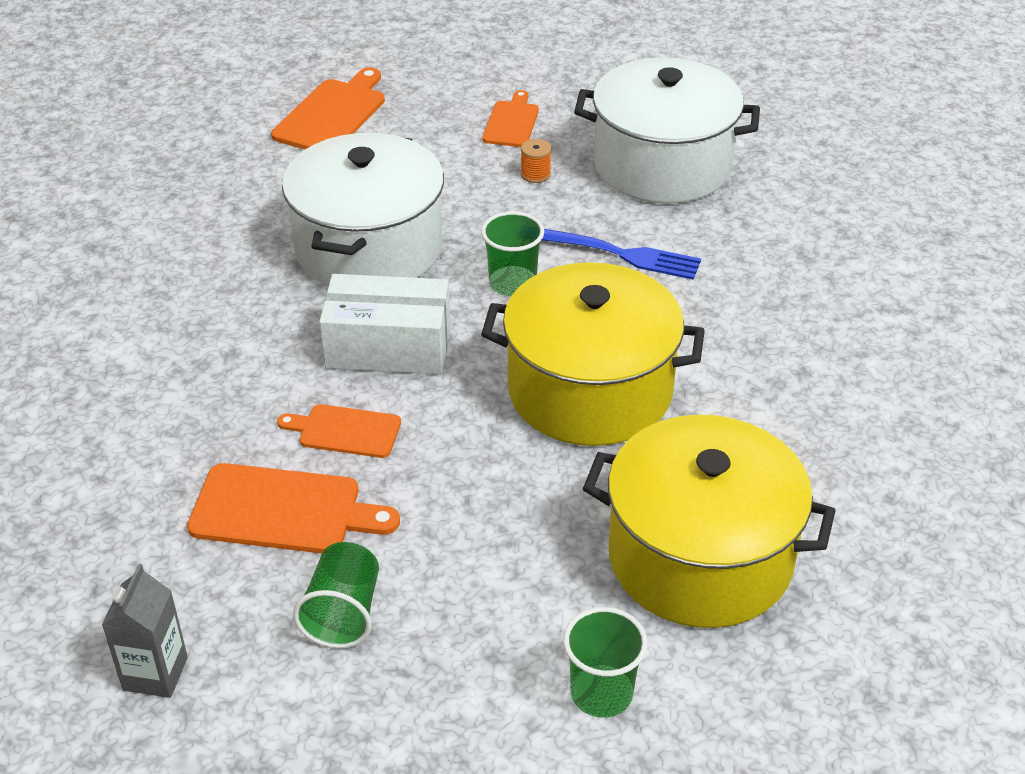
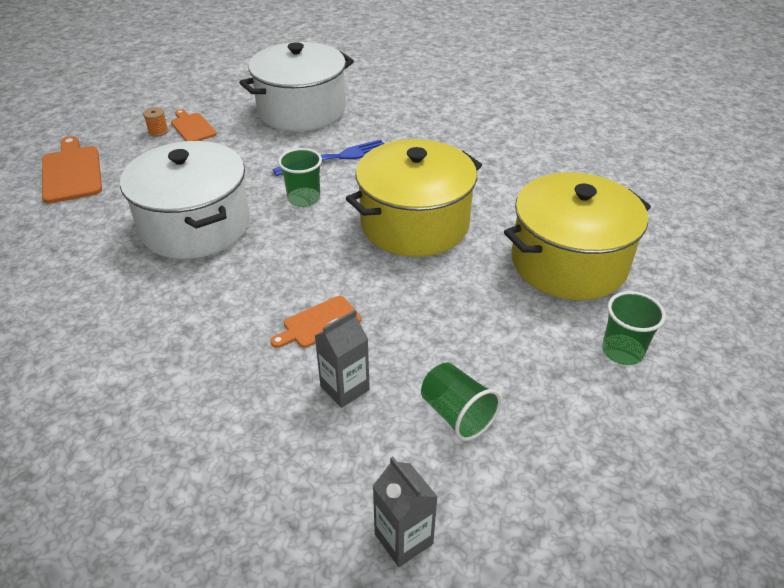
camera: 45 degrees left, 0 degrees up
orange cutting board [187,463,400,553] -> grey carton [315,310,370,408]
white box [319,274,451,374] -> none
orange spool [521,139,551,183] -> orange spool moved to [143,107,169,137]

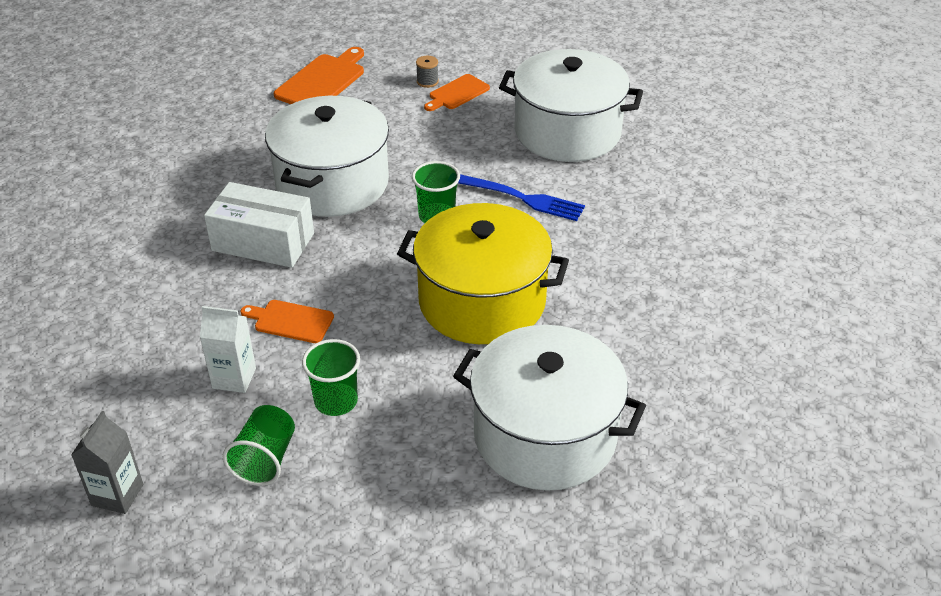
camera: 50 degrees right, 0 degrees up
orange spool [143,107,169,137] -> grey spool [416,56,439,88]
orange cutting board [171,109,217,141] -> orange cutting board turned 150 degrees counterclockwise [424,74,490,111]
grey carton [315,310,370,408] -> white carton [200,306,256,393]
yellow pot [504,172,651,300] -> white pot [453,325,646,491]
green cup [602,291,666,365] -> green cup moved to [302,339,360,416]
none -> white box [204,182,314,268]

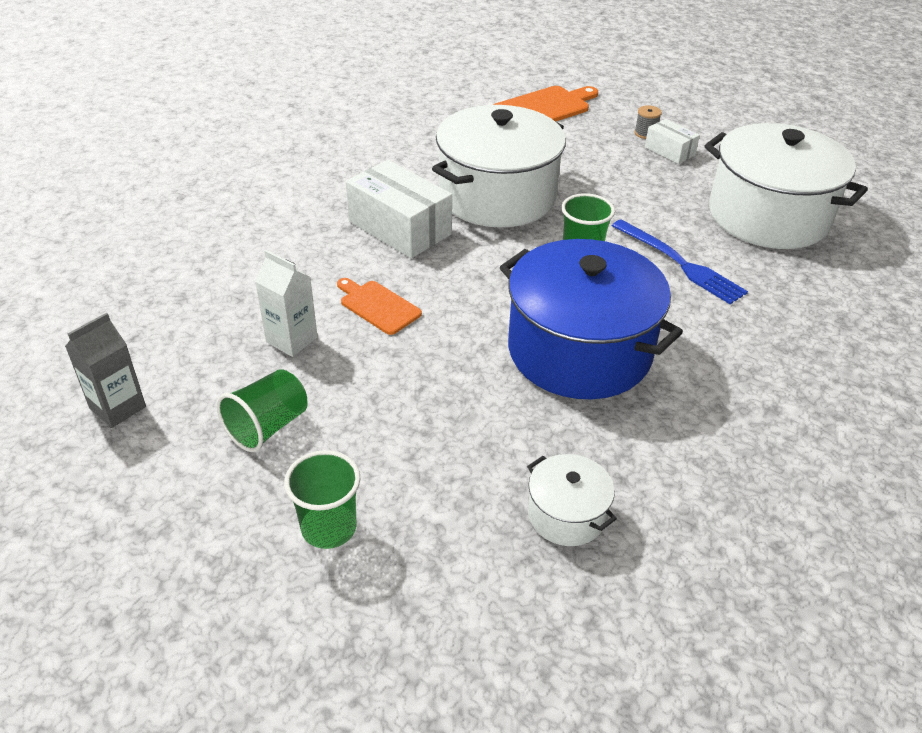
camera: 25 degrees right, 0 degrees up
green cup [302,339,360,416] -> green cup moved to [284,450,360,549]
yellow pot [397,203,569,344] -> blue pot [500,239,683,399]
orange cutting board [424,74,490,111] -> white box [645,119,700,164]
white pot [453,325,646,491] -> white pot [527,454,617,546], size x0.46

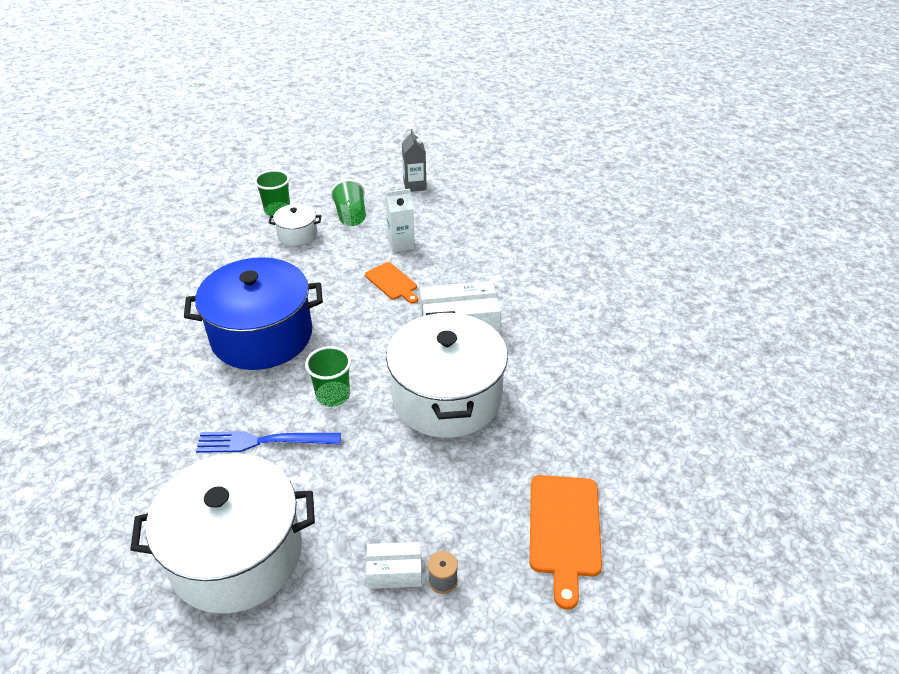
camera: 130 degrees right, 0 degrees up
orange cutting board [337,278,422,335] -> orange cutting board turned 60 degrees clockwise [365,262,418,304]
white pot [527,454,617,546] -> white pot moved to [268,204,321,246]

